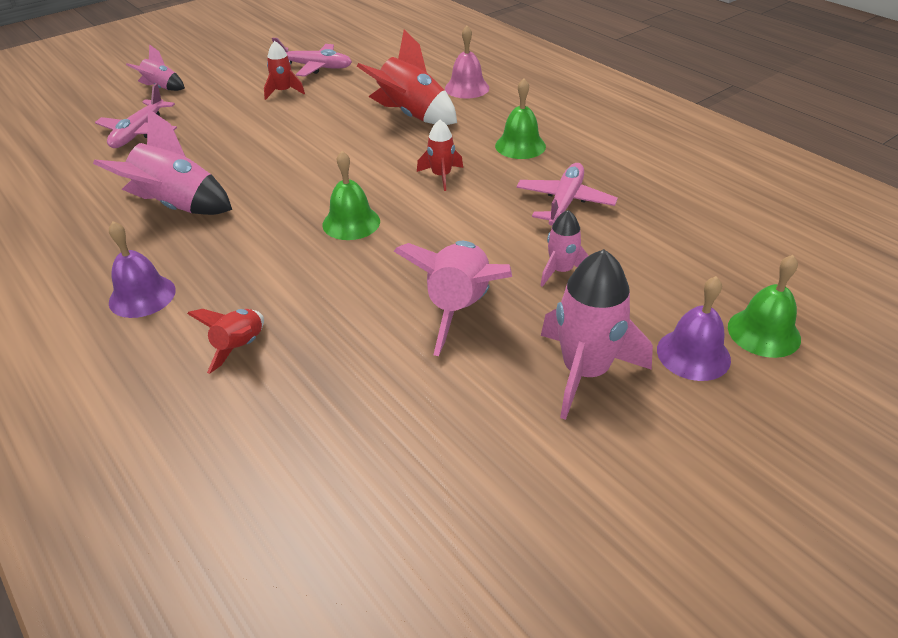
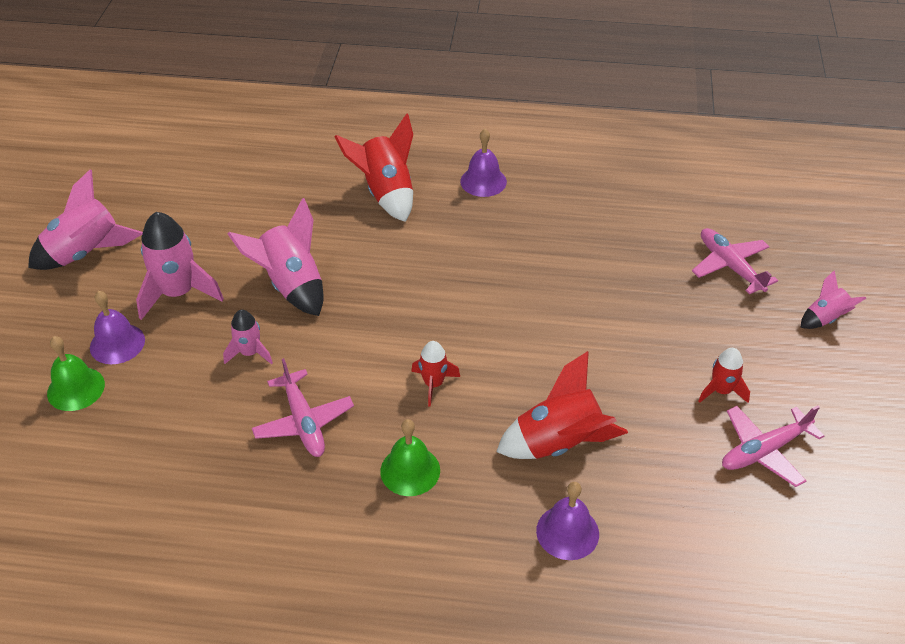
camera: 135 degrees right, 5 degrees up
pink rocket [93,109,232,215] -> pink rocket moved to [28,169,143,270]
red rocket [187,309,264,374] -> red rocket [335,114,413,222], size x1.80
green bell [323,151,380,240] -> none
pink bell [445,26,489,99] -> purple bell [536,482,599,560]

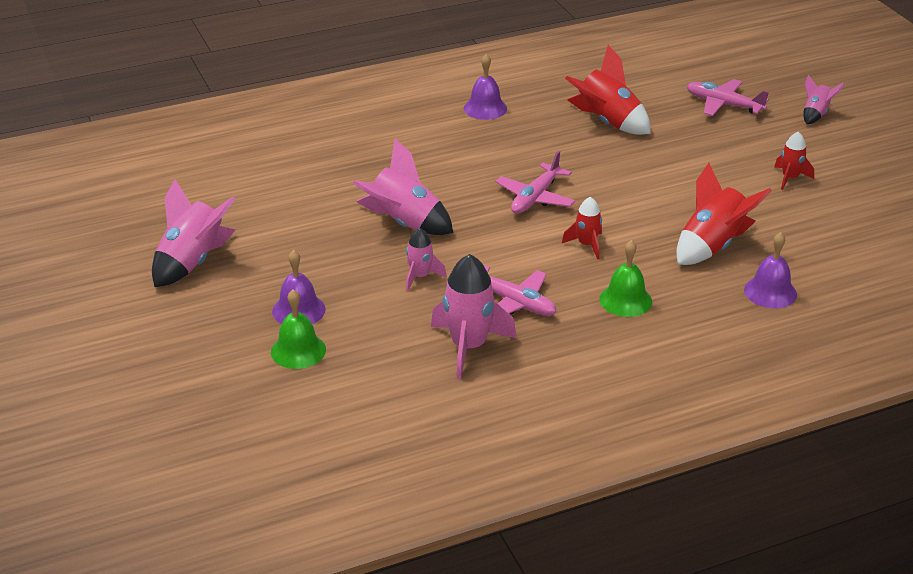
camera: 30 degrees left, 10 degrees down
pink rocket [136,212,224,320] -> pink rocket moved to [431,254,517,380]
red rocket [335,114,413,222] -> red rocket moved to [565,45,651,135]
pink plane [722,406,824,487] -> pink plane moved to [496,151,575,214]

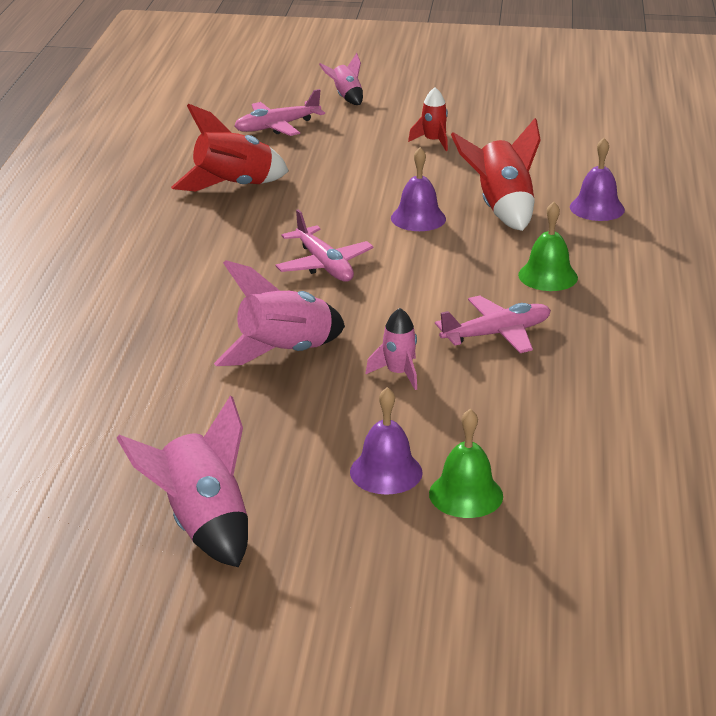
camera: 60 degrees left, 5 degrees down
pink rocket [431,254,517,380] -> none
purple bell [464,54,507,120] -> purple bell moved to [391,147,446,231]
red rocket [562,197,602,259] -> none

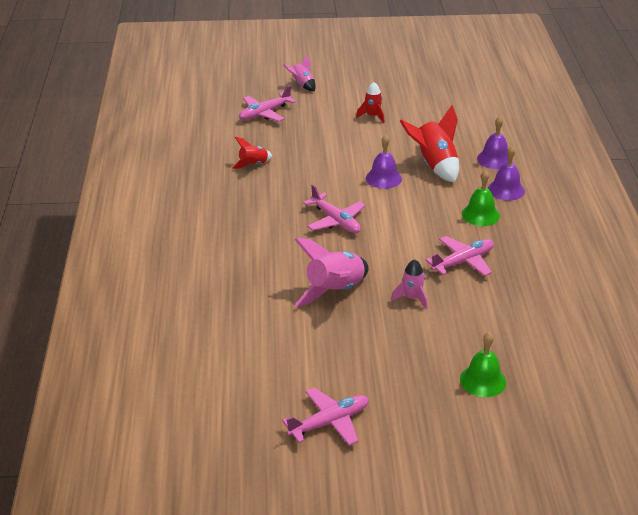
camera: 10 degrees left, 5 degrees up
pink rocket [117,396,248,568] -> pink plane [282,387,369,446]
red rocket [171,104,289,192] -> red rocket [232,137,272,169], size x0.56
purple bell [350,387,423,495] -> purple bell moved to [488,146,525,201]

